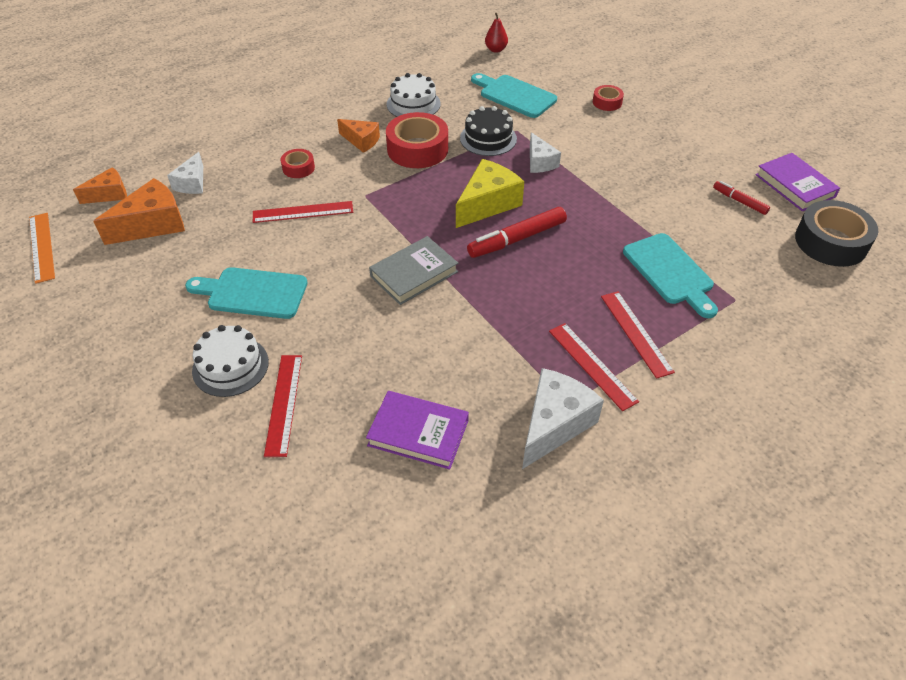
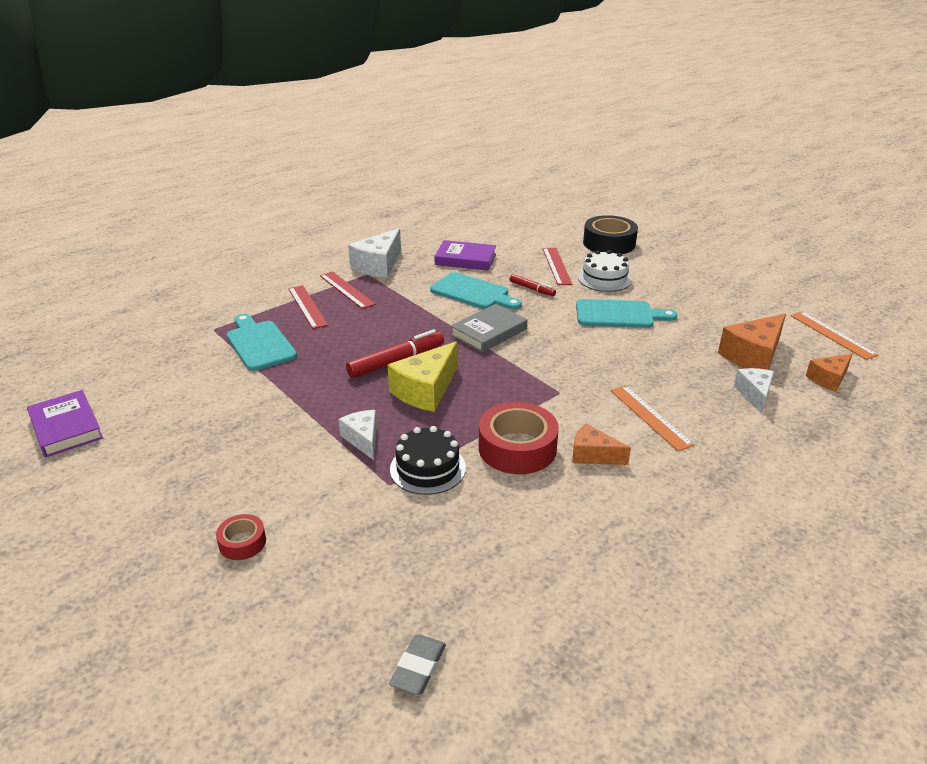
camera: 175 degrees right, 15 degrees down
red ruler [253,201,353,223] -> none
red tape [281,149,315,178] -> orange ruler [610,385,694,451]
white cake [387,73,441,117] -> none
turquoise cutting board [471,73,557,118] -> turquoise cutting board moved to [430,272,522,309]
red pear [485,13,508,53] -> grey eraser [389,635,446,695]
red marker [713,181,770,215] -> red marker moved to [510,274,556,296]
black tape [795,200,878,267] -> black tape moved to [583,215,638,254]

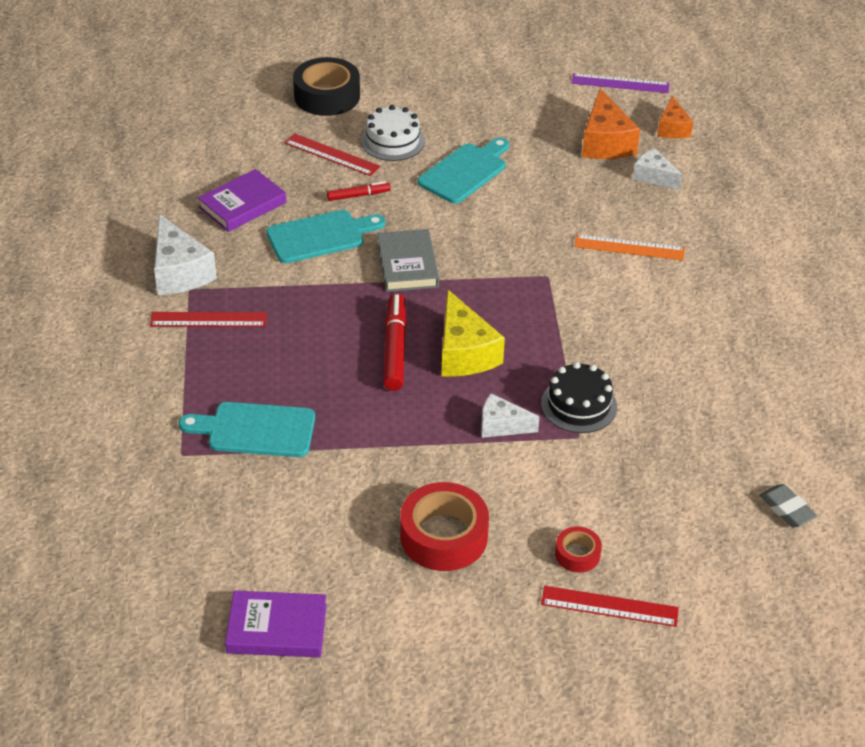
camera: 55 degrees left, 10 degrees up
red ruler [288,285,328,329] -> red ruler moved to [541,586,679,627]
red tape [479,402,559,474] -> red tape moved to [400,482,489,571]
orange cheese [572,424,631,465] -> none
orange ruler [791,311,878,360] -> purple ruler [572,73,669,93]

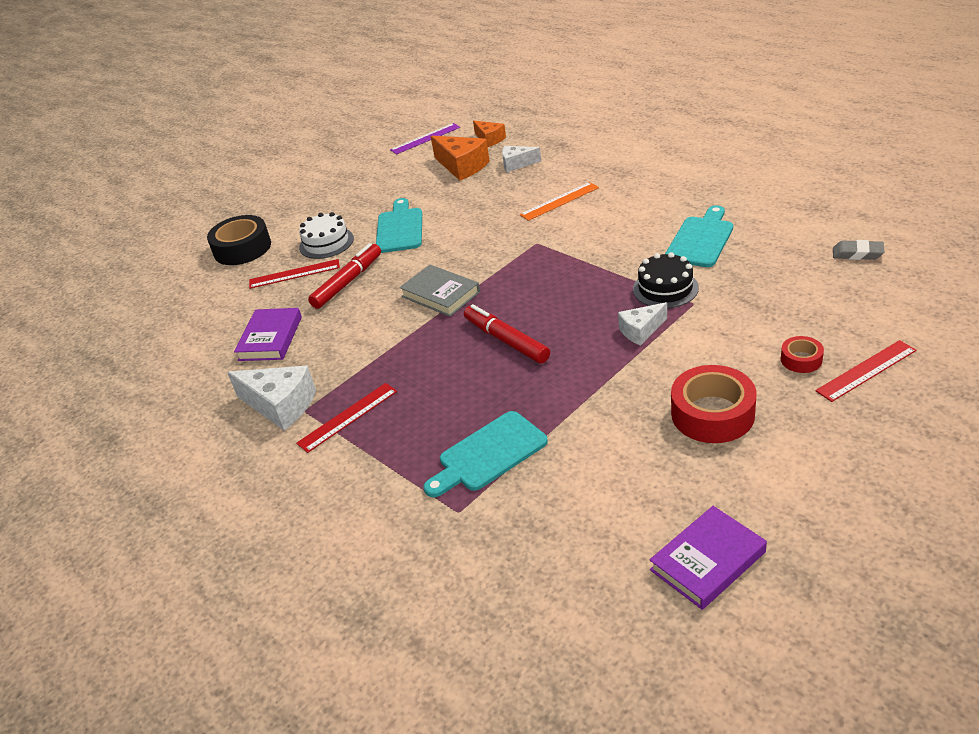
camera: 35 degrees left, 5 degrees down
turquoise cutting board [266,210,386,263] -> turquoise cutting board moved to [665,205,733,267]
red marker [327,181,391,201] -> red marker [308,243,381,309], size x1.76
yellow cheese [442,290,505,376] -> none

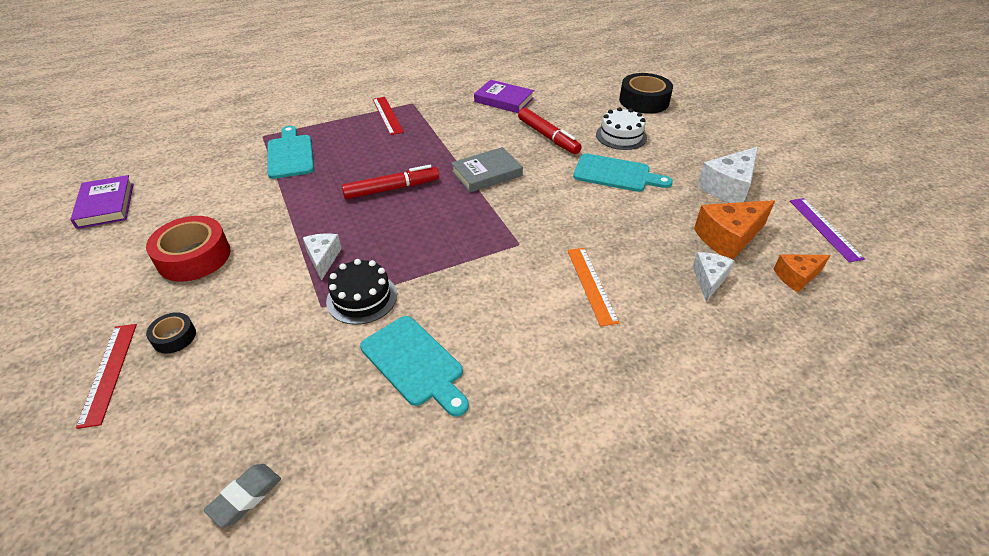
camera: 105 degrees right, 5 degrees up
white cheese [227,366,316,431] -> white cheese moved to [697,147,758,203]
red ruler [249,259,340,289] -> none
red tape [781,336,824,373] -> black tape [146,312,196,353]

